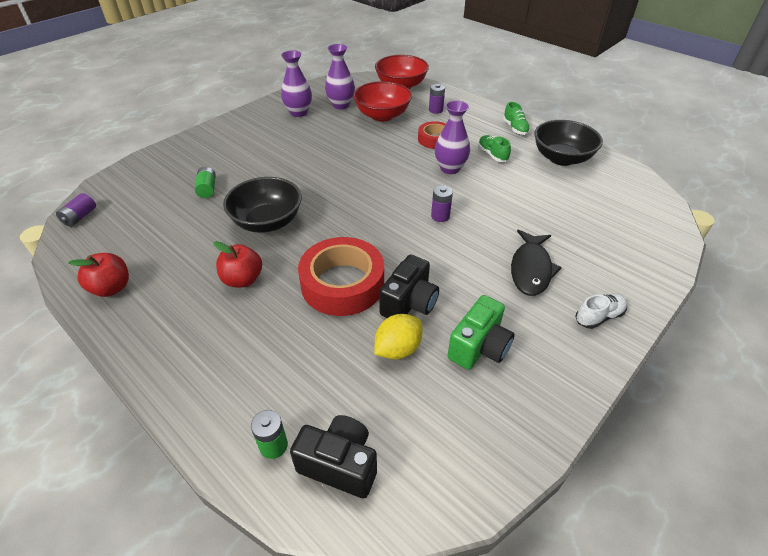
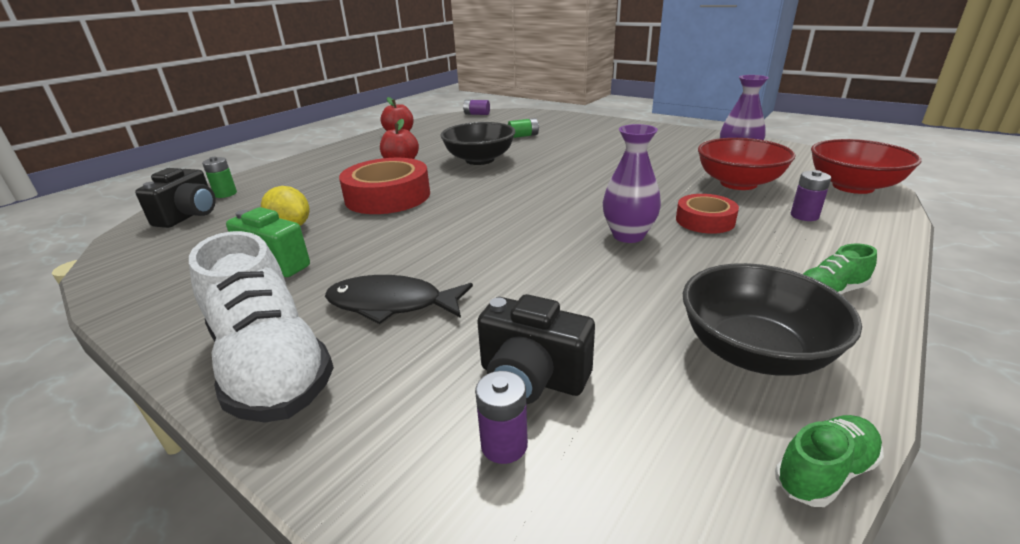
camera: 85 degrees right, 15 degrees down
purple vase [281,50,312,117] -> none
black camera [379,254,439,318] -> black camera moved to [477,294,595,404]
purple battery [431,185,453,222] -> purple battery moved to [475,371,528,464]
green shoe [478,135,511,162] -> green shoe moved to [775,415,884,507]
white shoe [575,294,627,329] -> white shoe [189,231,334,422], size x2.21

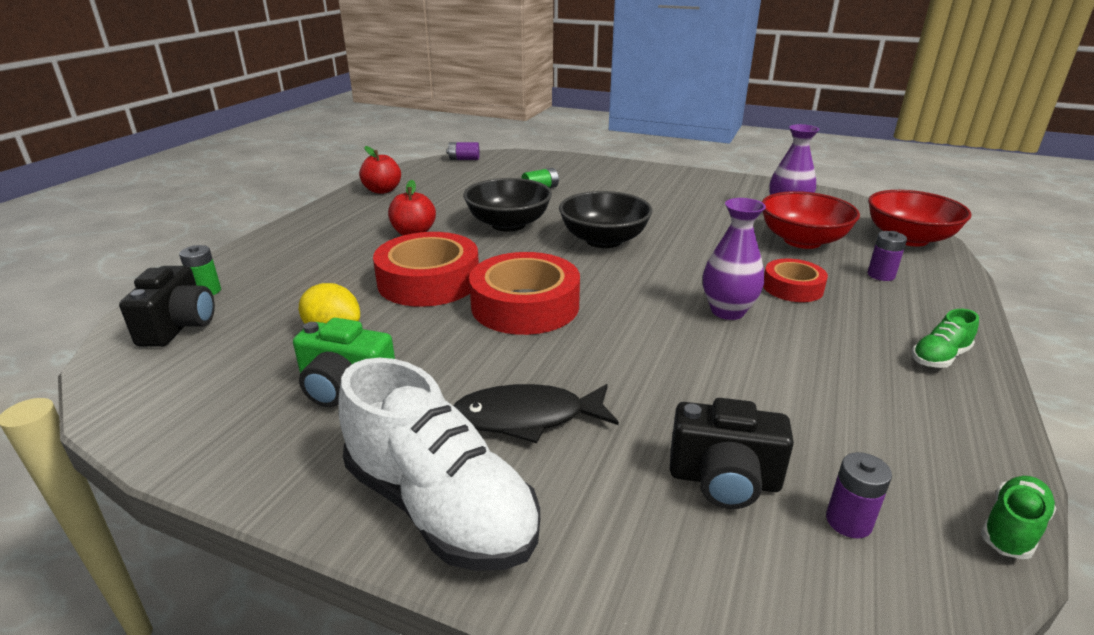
camera: 15 degrees left, 0 degrees up
purple battery [475,371,528,464] -> purple battery moved to [826,452,892,539]
black bowl [683,263,862,376] -> black bowl moved to [559,191,653,248]
none -> red tape [469,252,580,335]

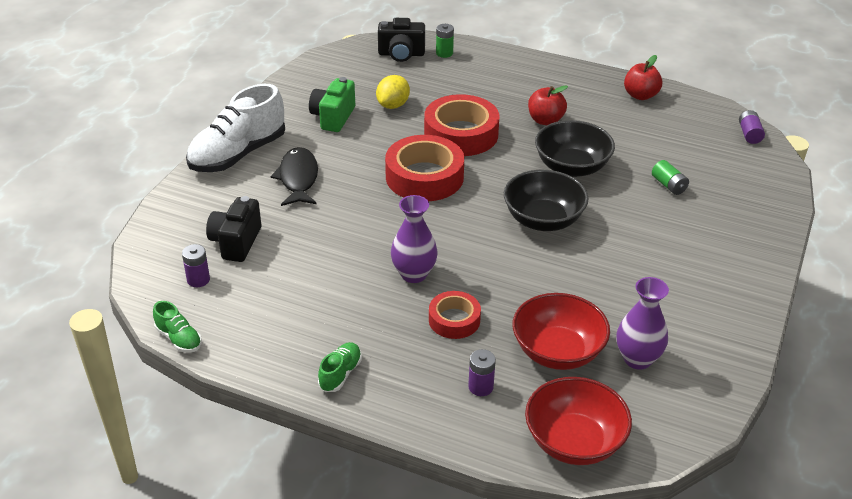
camera: 90 degrees right, 10 degrees up
green shoe [912,309,979,368] -> green shoe turned 60 degrees clockwise [318,342,362,392]

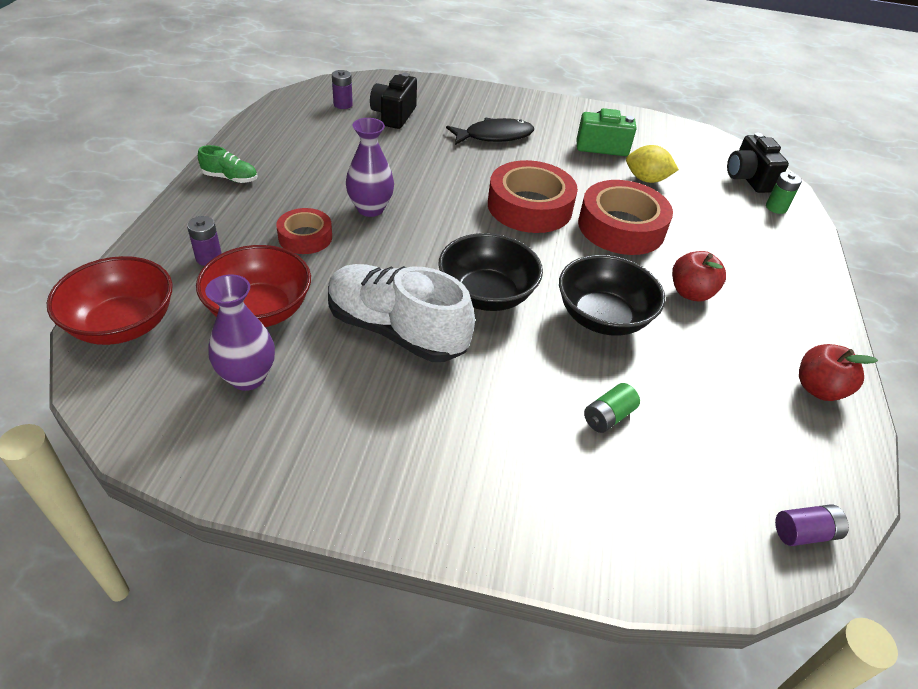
camera: 75 degrees right, 5 degrees up
green shoe [153,301,202,353] -> none
white shoe [186,84,285,172] -> white shoe moved to [328,264,475,362]
black camera [206,196,261,262] -> black camera turned 75 degrees counterclockwise [370,73,417,129]

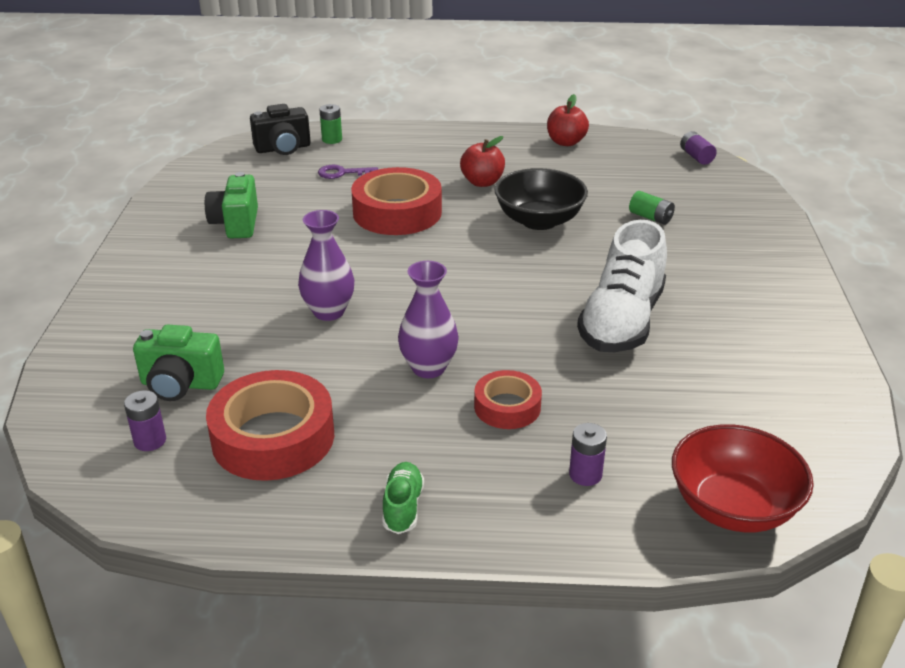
camera: 95 degrees left, 10 degrees down
red bowl [196,245,311,327] -> none
purple vase [205,274,275,391] -> purple vase moved to [298,210,354,321]
black camera [370,73,417,129] -> green camera [133,325,224,401]
black bowl [438,233,543,311] -> none
black fish [446,118,534,145] -> none
red tape [488,160,578,233] -> red tape moved to [206,370,334,481]
yellow lemon [626,145,679,183] -> none
none -> purple key [318,165,378,179]

